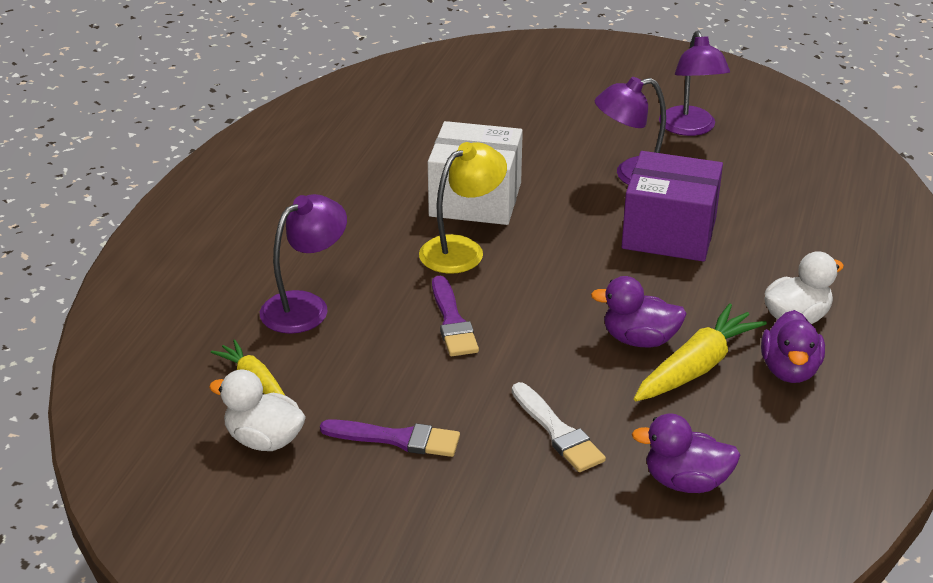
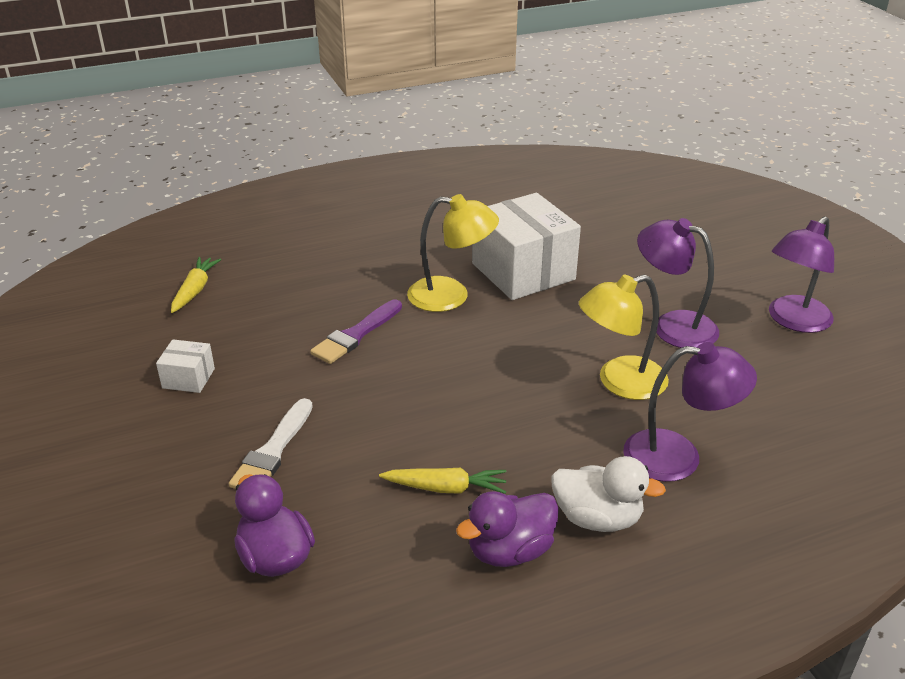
camera: 50 degrees right, 0 degrees up
white duck [209,370,306,451] -> none
purple lamp [260,194,347,334] -> purple lamp moved to [623,342,757,482]
purple brush [320,419,460,457] -> white box [156,339,215,393]
purple duck [591,276,687,348] -> none
purple box [622,151,723,262] -> yellow lamp [579,275,669,400]
yellow carrot [634,303,767,401] -> yellow carrot [379,468,507,494], size x0.62

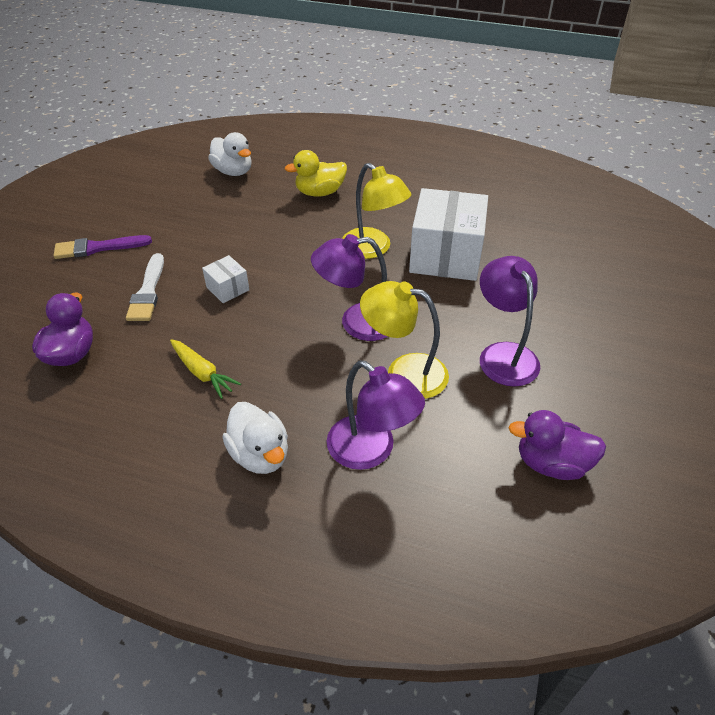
camera: 40 degrees right, 10 degrees up
white box [156,339,215,393] -> white box moved to [202,255,249,303]
yellow carrot [171,257,221,313] -> white duck [208,132,251,176]
white brush [229,398,313,489] -> white brush turned 60 degrees counterclockwise [126,253,164,321]
purple brush [310,299,402,364] -> purple brush moved to [54,235,152,259]
purple duck [456,491,559,567] -> purple duck moved to [508,410,606,480]
purple lamp [769,216,834,333] -> purple lamp moved to [311,234,388,341]
none -> yellow duck [285,150,347,197]

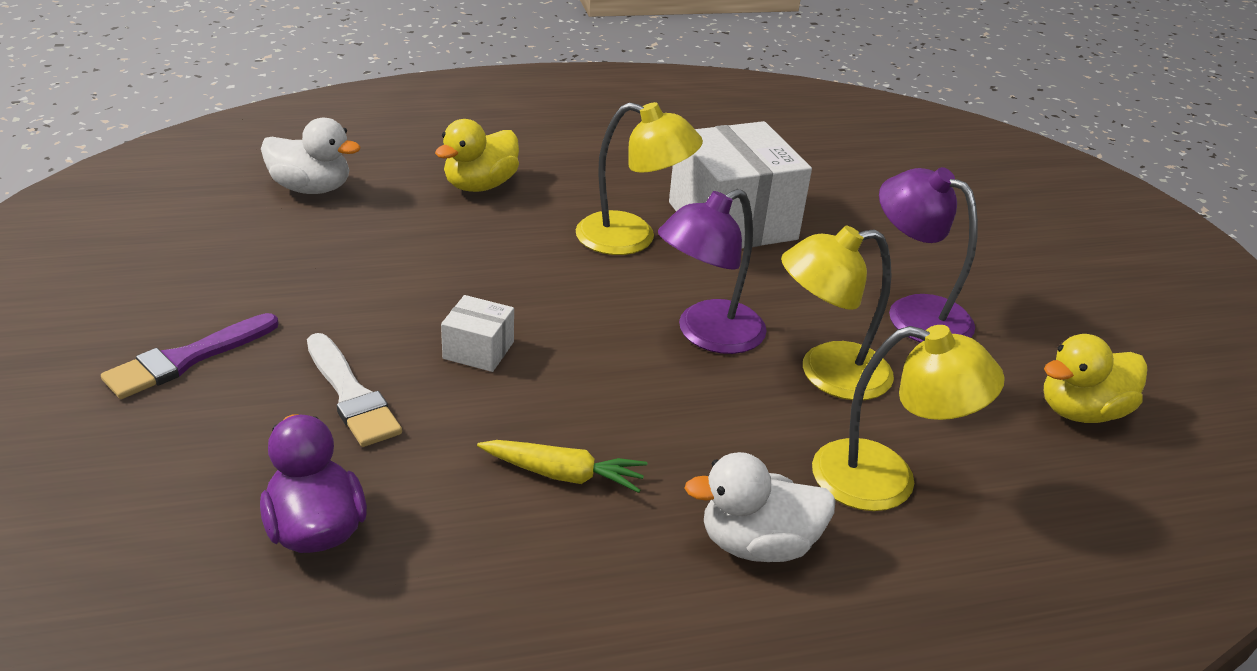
camera: 35 degrees left, 10 degrees down
white duck [222,402,288,474] -> white duck turned 150 degrees clockwise [685,452,836,562]
purple lamp [327,360,425,470] -> yellow lamp [812,325,1005,511]
purple duck [508,410,606,480] -> yellow duck [1044,334,1147,423]

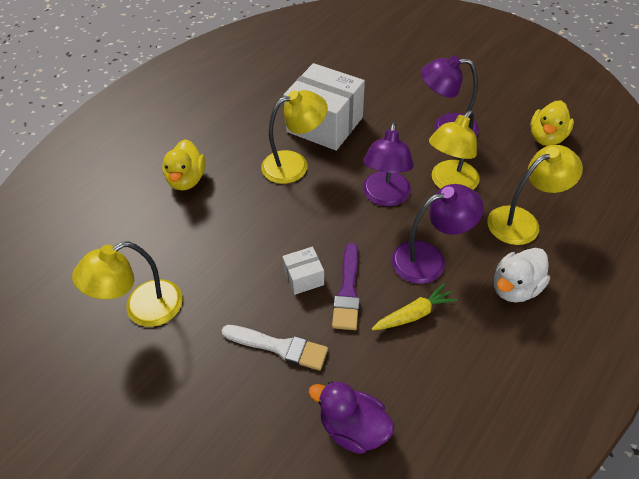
camera: 35 degrees left, 15 degrees up
purple brush [101,313,279,399] -> purple brush moved to [332,243,360,330]
white duck [261,118,360,194] -> none
none -> yellow lamp [72,241,183,327]
none -> purple lamp [392,184,484,284]

